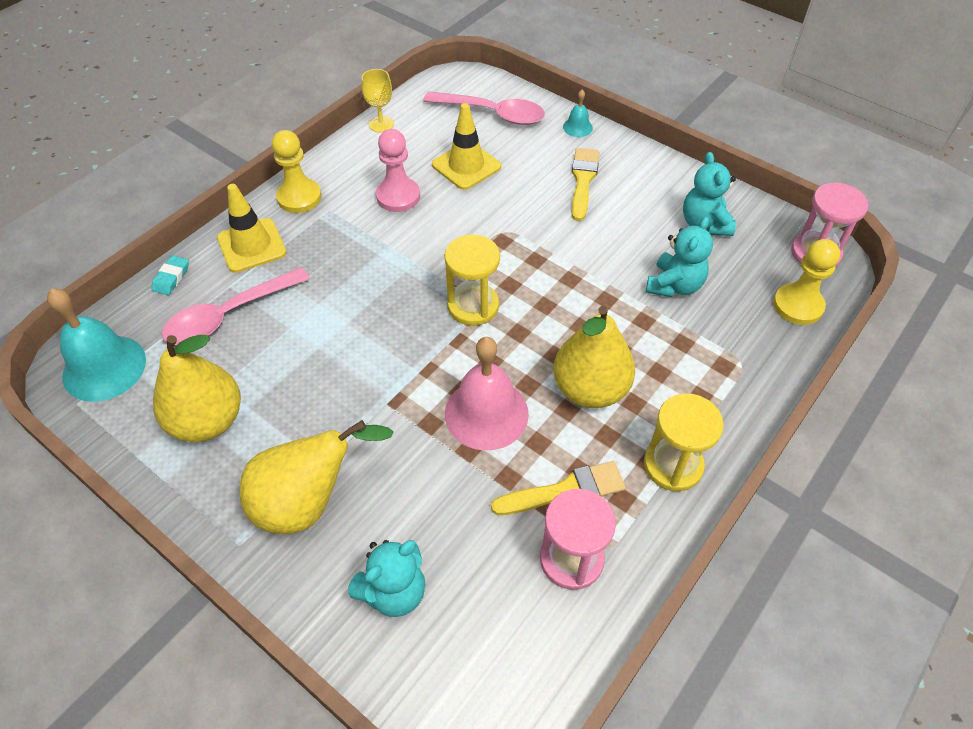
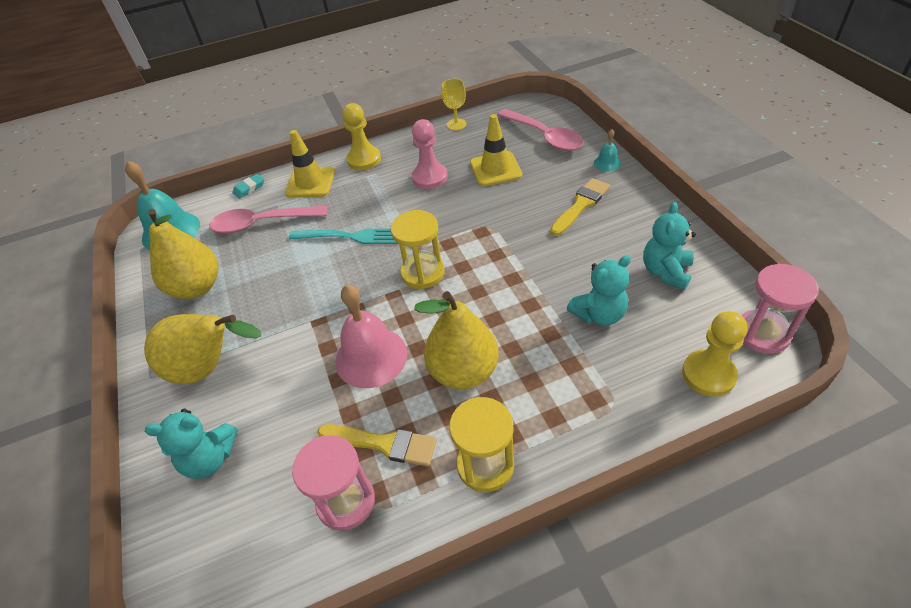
camera: 35 degrees right, 5 degrees down
none -> turquoise fork [289,229,398,244]

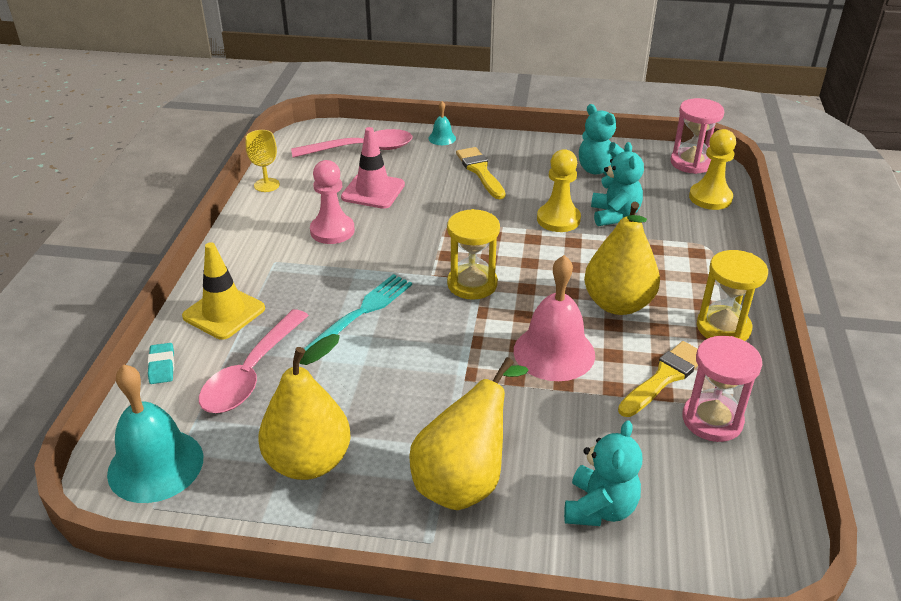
camera: 65 degrees left, 10 degrees down
yellow pawn [342,103,381,170] -> yellow pawn moved to [537,149,581,232]
yellow traffic cone [470,114,522,186] -> pink traffic cone [341,127,405,209]

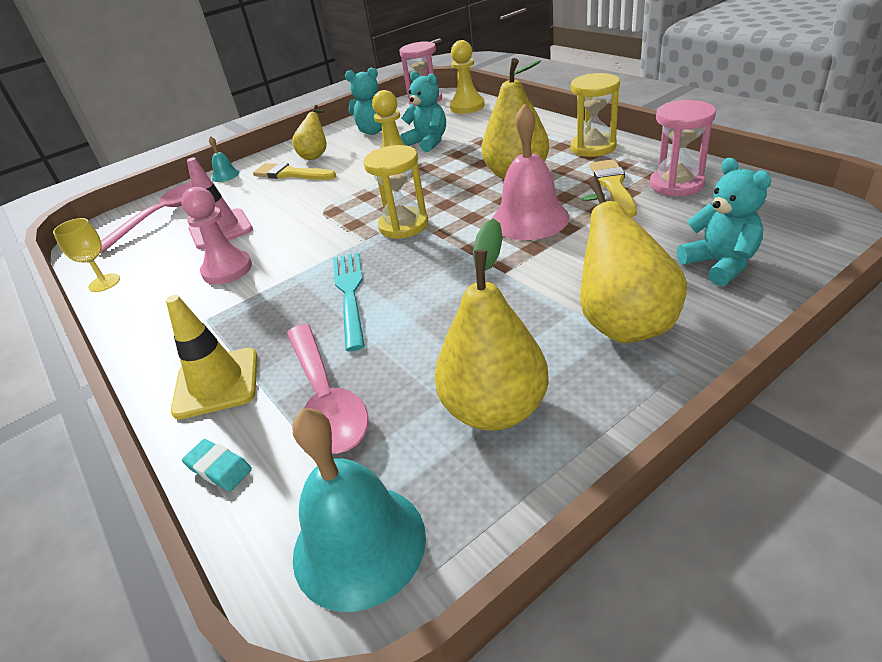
camera: 40 degrees left, 0 degrees up
none -> yellow pear [292,105,327,160]

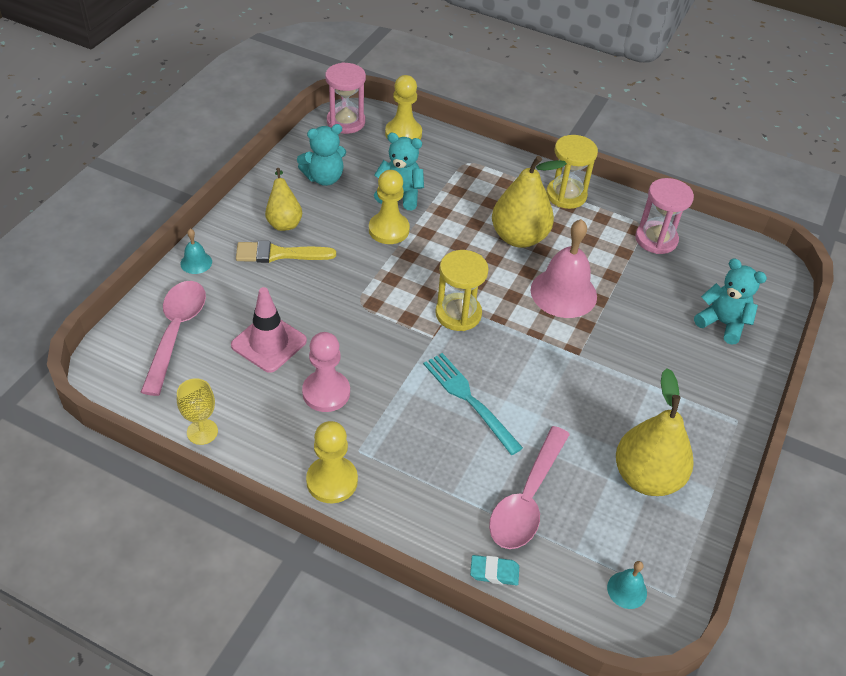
camera: 35 degrees left, 10 degrees up
yellow traffic cone [166,295,257,420] -> none
pink spoon [287,324,369,454] -> pink spoon turned 75 degrees clockwise [489,426,570,549]
turquoise bell [293,408,426,612] -> turquoise bell [607,561,647,609], size x0.47
yellow pear [580,179,687,343] -> none
yellow brush [590,159,637,217] -> none
none -> yellow pawn [306,421,358,503]

